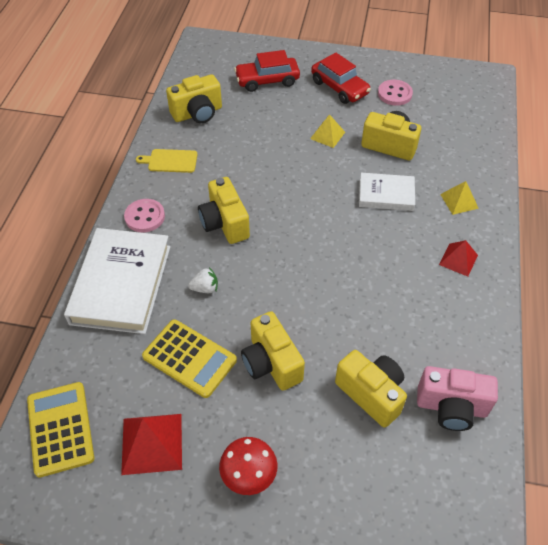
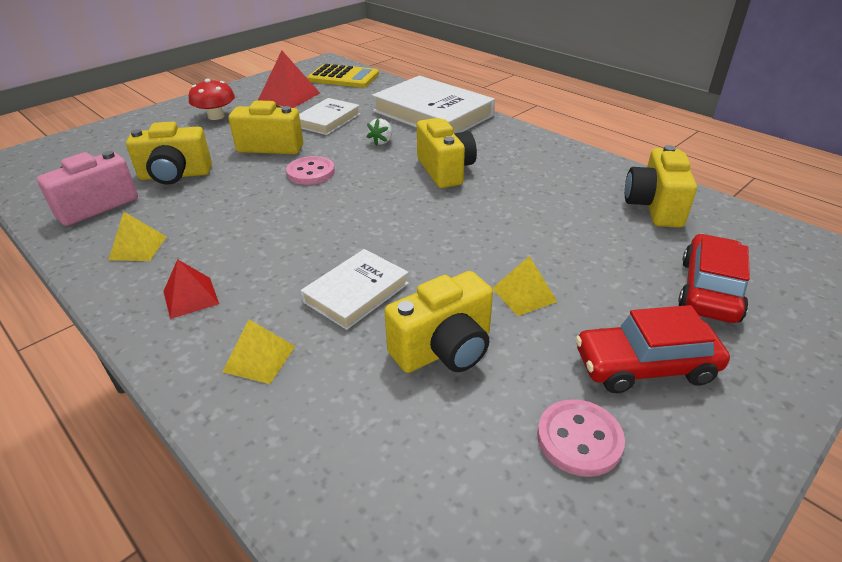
camera: 125 degrees right, 15 degrees down
pink button [124,199,165,232] -> pink button moved to [286,156,335,185]
yellow cutting board [136,149,198,173] -> none
yellow calculator [142,319,237,398] -> white book [299,98,360,135]
yellow camera [198,177,250,244] -> yellow camera turned 60 degrees clockwise [417,118,477,188]
none -> yellow pyramid [108,212,167,261]

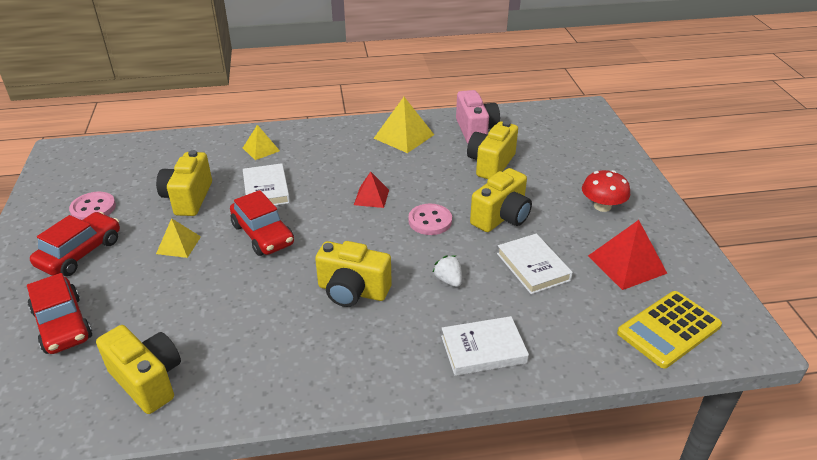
camera: 125 degrees right, 0 degrees up
yellow pyramid [108,212,167,261] -> yellow pyramid [374,97,434,153], size x1.61
red pyramid [163,259,219,319] -> red pyramid moved to [354,171,389,208]
white book [372,76,495,133] -> white book [441,316,529,376], size x0.56
none -> red car [230,190,294,256]

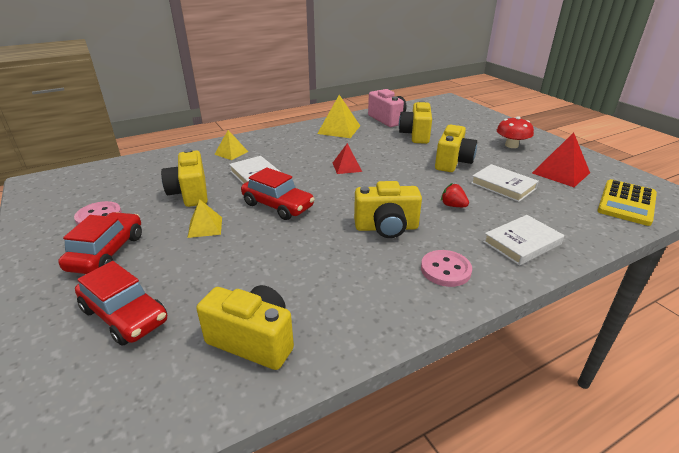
camera: 20 degrees left, 5 degrees down
pink button [408,203,452,235] -> pink button moved to [421,250,472,287]
white strawberry [432,255,462,287] -> red strawberry [441,183,469,207]

